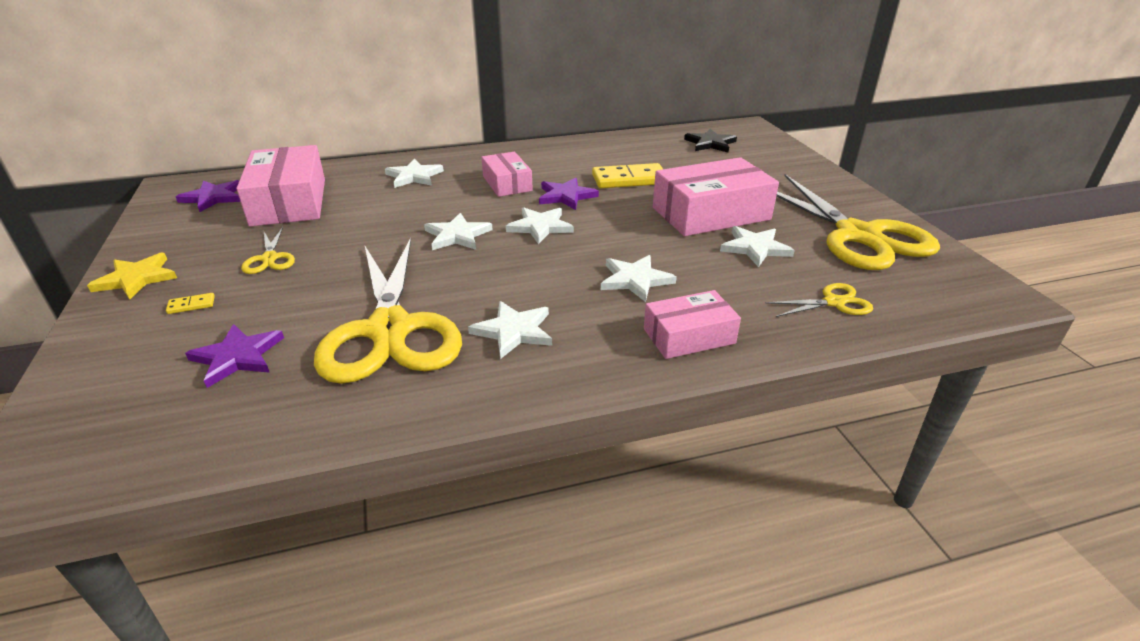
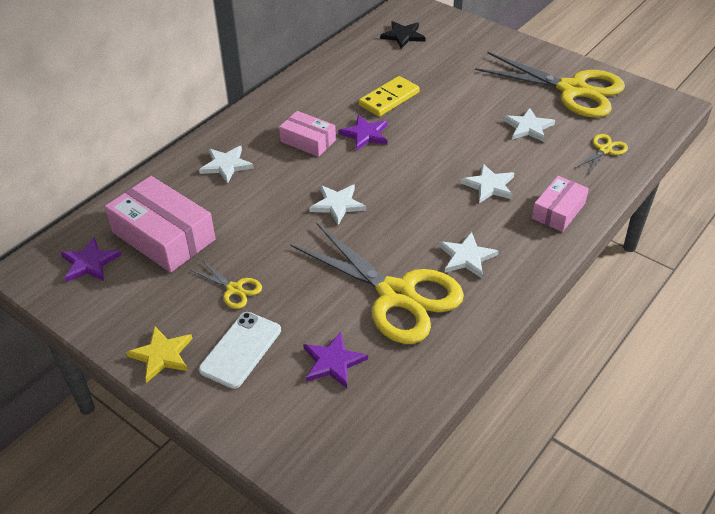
camera: 35 degrees left, 10 degrees up
yellow domino [166,293,215,314] -> white phone [199,312,281,389]
white star [506,207,574,244] -> none
pink box [653,157,779,236] -> none

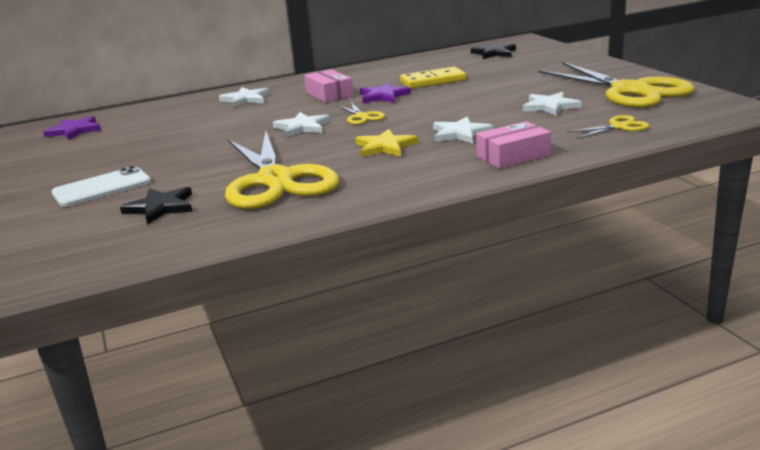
camera: 30 degrees right, 20 degrees down
pink box [105,176,216,273] -> none
yellow star [126,327,193,383] -> yellow star moved to [356,129,418,157]
yellow scissors [190,260,262,309] -> yellow scissors moved to [337,102,385,125]
purple star [303,332,368,388] -> black star [120,187,193,225]
white star [439,232,499,278] -> none

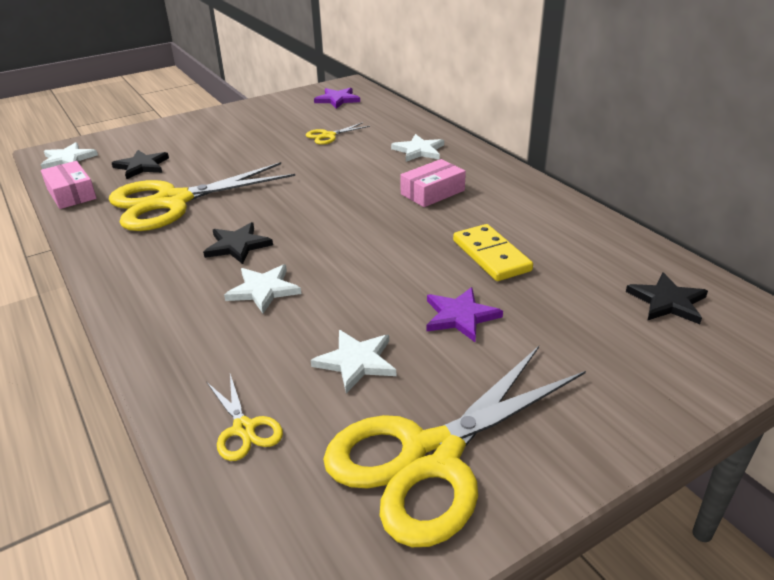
camera: 80 degrees right, 10 degrees up
white phone [52,166,151,207] -> none
white star [273,112,330,137] -> white star moved to [41,142,98,169]
yellow scissors [337,102,385,125] -> yellow scissors moved to [306,122,370,145]
yellow star [356,129,418,157] -> black star [203,222,273,264]
purple star [360,83,411,103] -> purple star moved to [426,287,503,342]
pink box [476,121,551,169] -> pink box moved to [41,161,97,209]

